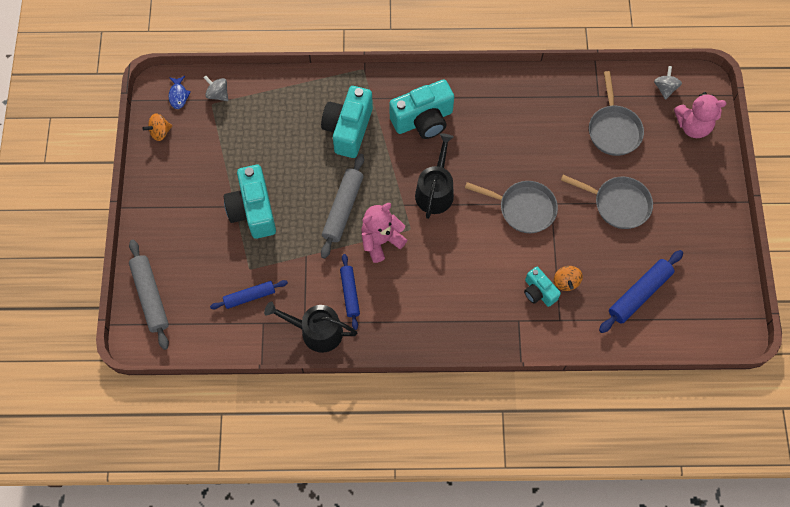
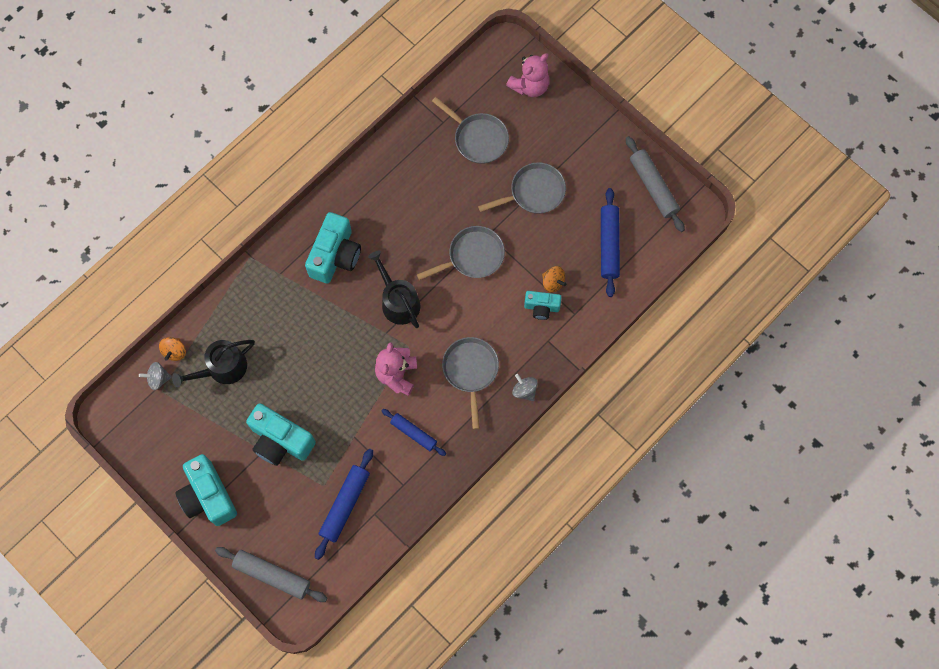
camera: 45 degrees left, 5 degrees up
orange spinning top [142,113,172,141] -> orange spinning top moved to [159,337,186,361]
blue fish [169,76,191,109] -> none
blue rolling pin [210,280,288,309] -> blue rolling pin [315,449,373,560], size x1.52
black watering can [264,301,358,353] -> black watering can moved to [172,340,255,387]
turquoise camera [321,86,373,158] -> turquoise camera moved to [176,454,237,526]
grey rolling pin [321,154,364,259] -> grey rolling pin moved to [626,136,685,232]
grey spinning top [654,66,682,100] -> grey spinning top moved to [512,374,538,401]
none -> grey pan [442,337,499,429]

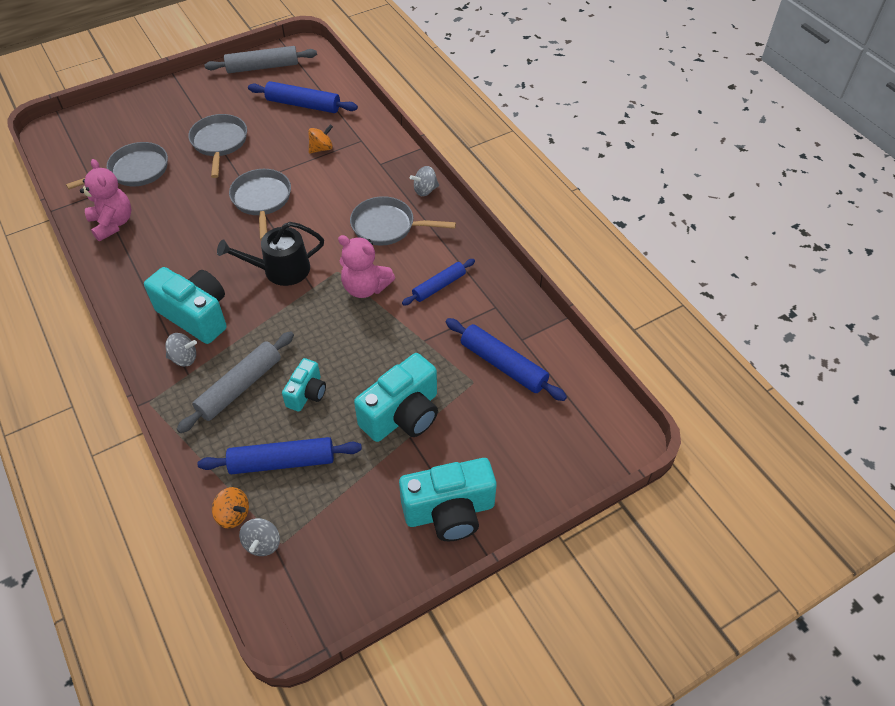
camera: 75 degrees left, 20 degrees down
black watering can [172,340,255,387] -> blue rolling pin [197,437,362,474]
grey rolling pin [215,547,327,602] -> grey rolling pin moved to [176,331,294,433]
pink teddy bear [506,53,550,97] -> pink teddy bear moved to [80,159,131,241]
turquoise camera [524,291,561,320] -> turquoise camera moved to [282,358,326,411]
none -> grey spinning top [165,333,197,366]

